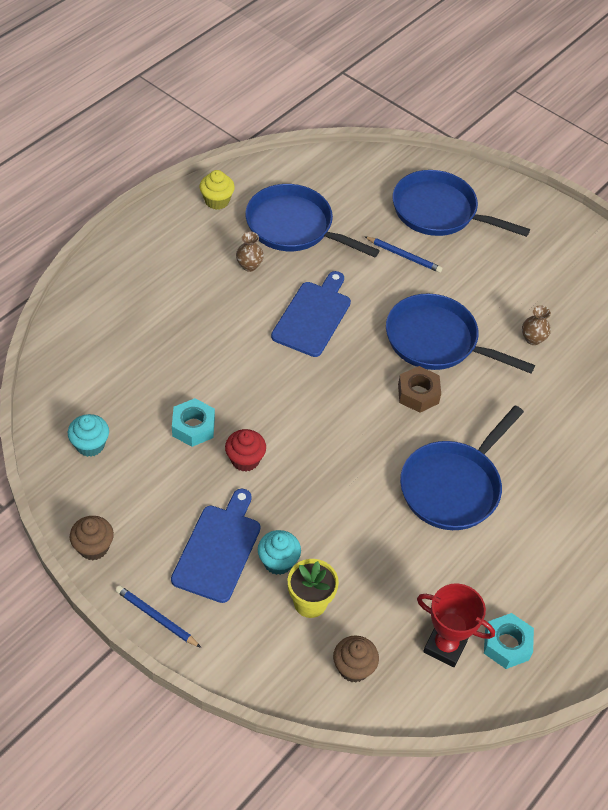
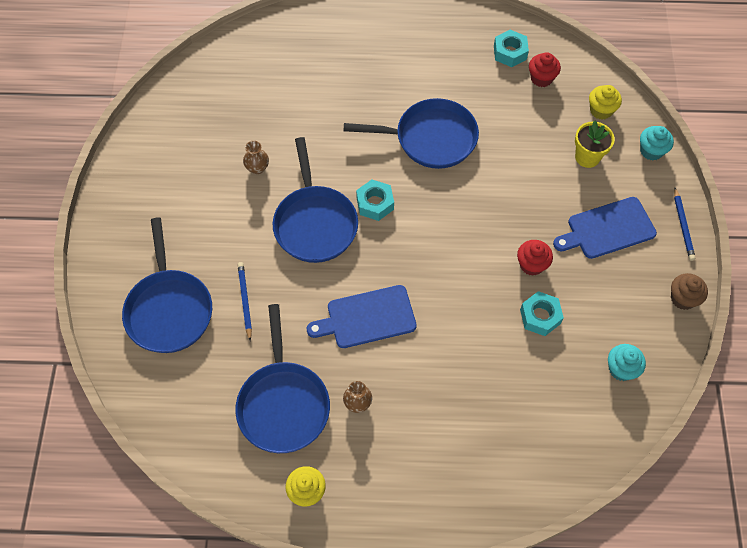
camera: 125 degrees left, 10 degrees up
turquoise cupcake [258,530,301,575] -> turquoise cupcake moved to [640,126,674,161]
brown cupcake [333,635,379,683] -> yellow cupcake [589,85,622,120]
brown nut [398,366,441,413] -> turquoise nut [356,180,394,221]
red trophy [417,583,495,667] -> red cupcake [529,52,561,87]

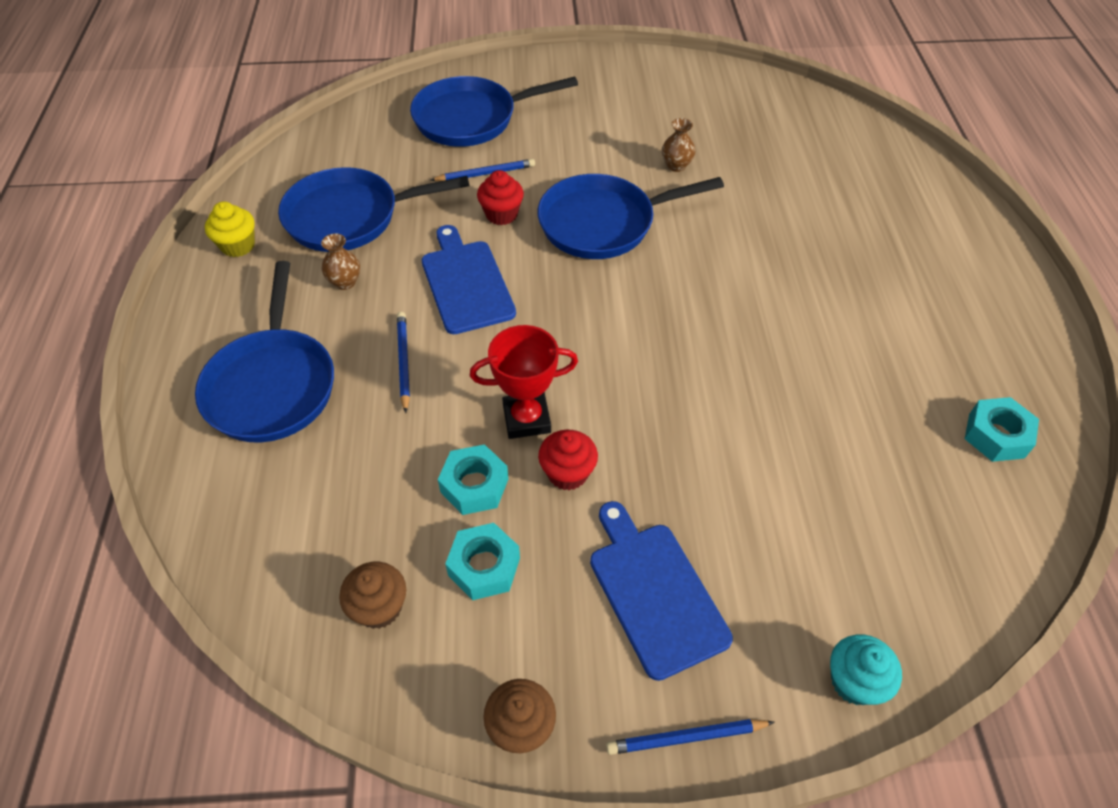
camera: 85 degrees right, 10 degrees down
blue pan [344,98,479,169] -> blue pan moved to [195,261,334,442]
turquoise nut [356,180,394,221] -> turquoise nut moved to [445,523,520,600]
red cupcake [529,52,561,87] -> red cupcake moved to [477,170,524,225]
yellow flower pot [575,121,615,168] -> none
yellow cupcake [589,85,622,120] -> none
turquoise cupcake [608,344,646,381] -> brown cupcake [339,562,406,629]
none -> blue pencil [397,312,410,413]
none -> red trophy [470,325,578,439]

